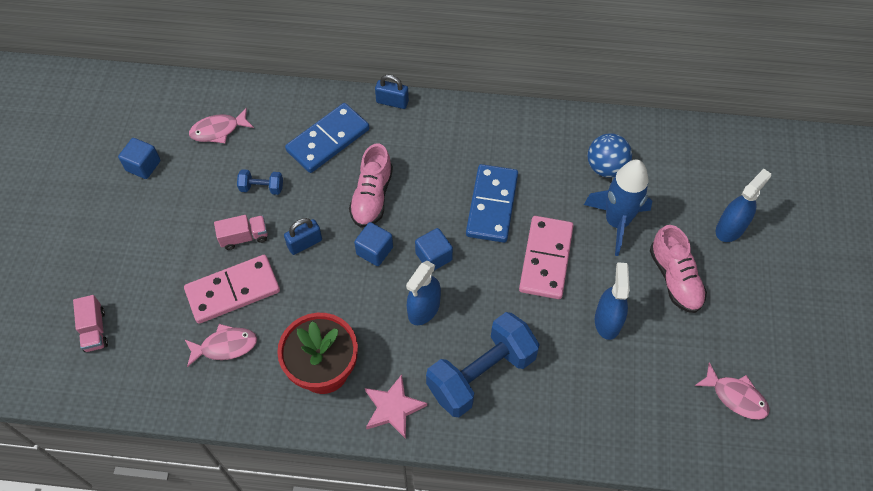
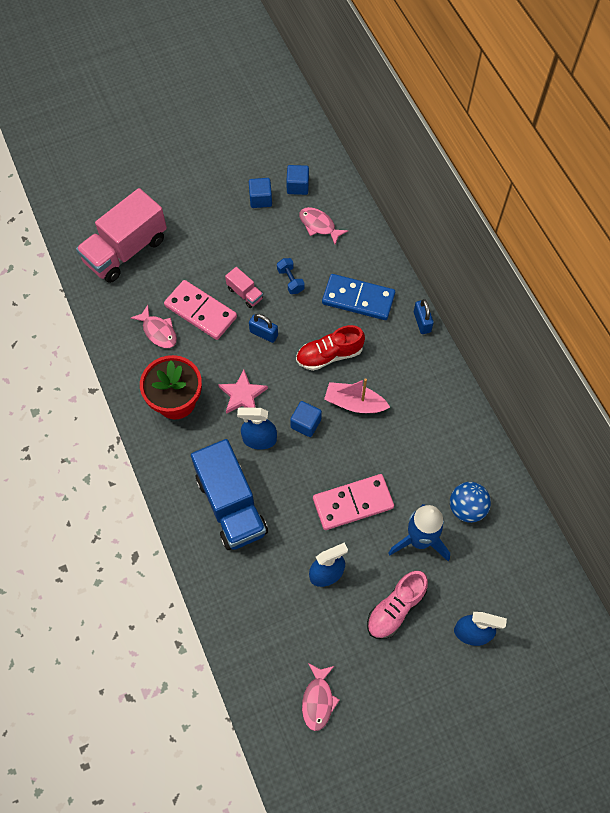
camera: 60 degrees right, 5 degrees up
pink truck [73,295,108,352] -> pink truck [76,188,167,283], size x2.28
pink shoe [349,144,393,228] -> red shoe [296,325,365,371]
blue cube [354,222,393,266] -> blue cube moved to [286,165,309,195]
pink star [365,374,427,439] -> pink star moved to [218,370,268,414]
blue dumbbell [426,312,540,417] -> blue truck [191,439,268,550]
blue domino [466,164,518,243] -> none
none -> pink boat [324,378,390,413]

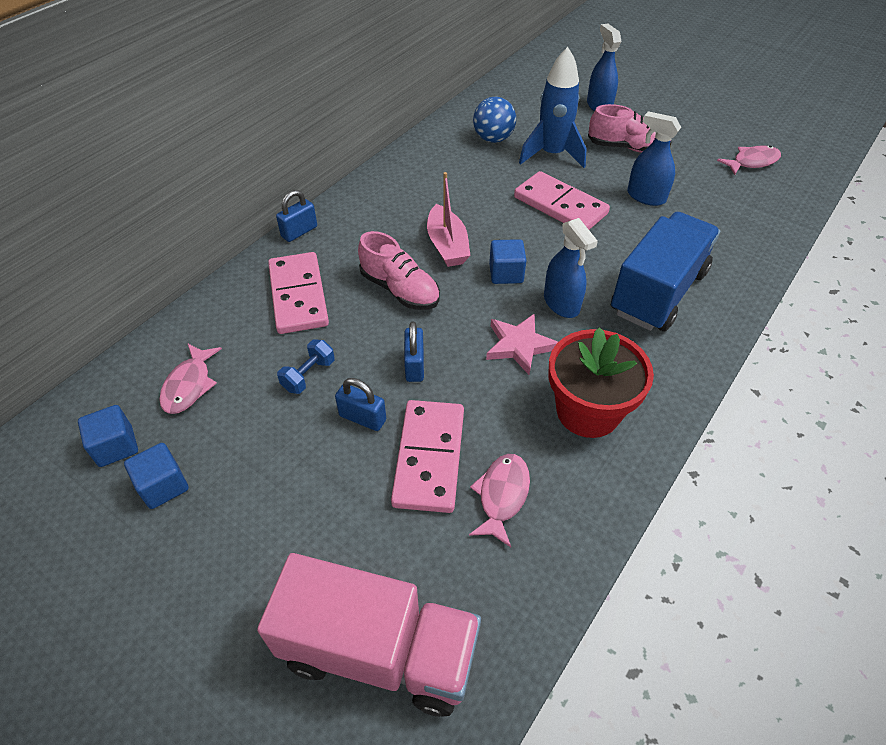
camera: 120 degrees left, 15 degrees down
pink truck [225,267,263,308] -> blue padlock [335,378,386,431]
red shoe [296,325,365,371] -> pink shoe [358,231,440,310]
blue domino [322,274,395,320] -> pink domino [268,252,329,334]

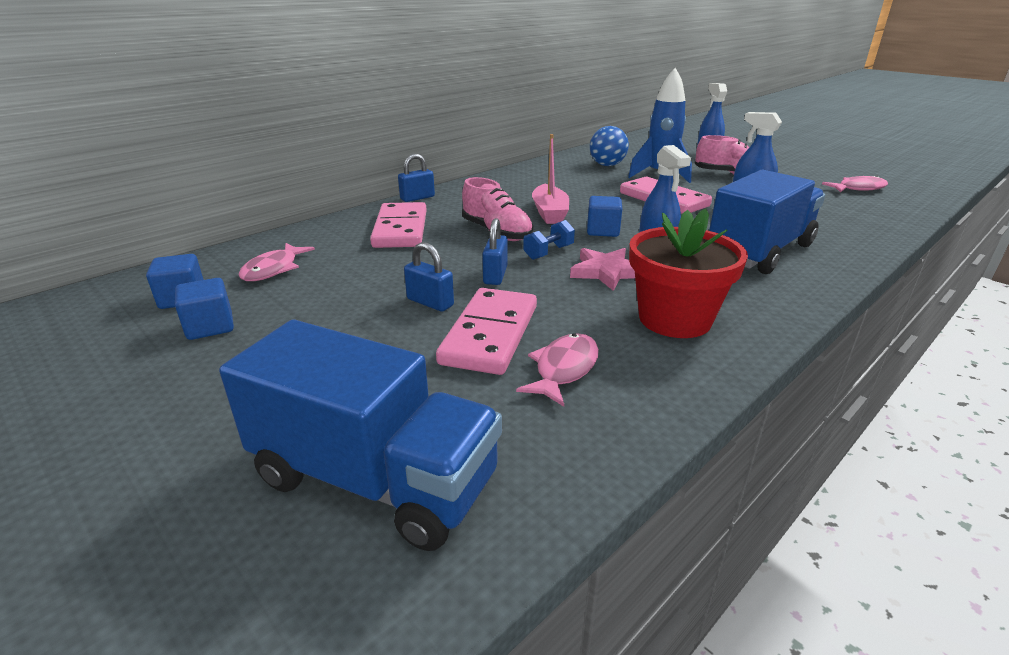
camera: 10 degrees right, 20 degrees down
pink truck [257,553,481,717] -> blue truck [219,319,502,551]
blue dumbbell [277,339,335,394] -> blue dumbbell moved to [523,220,575,260]

